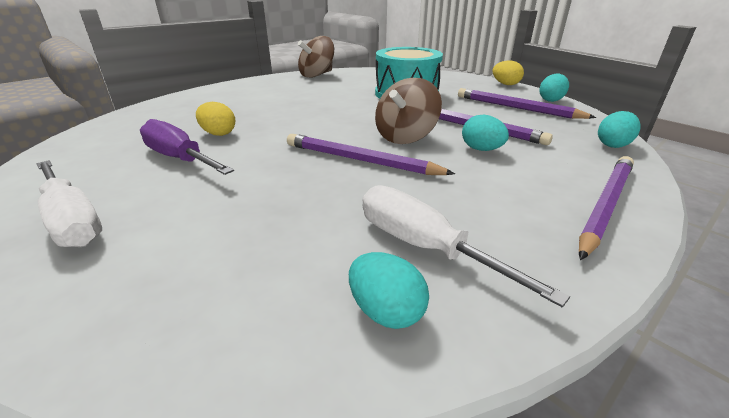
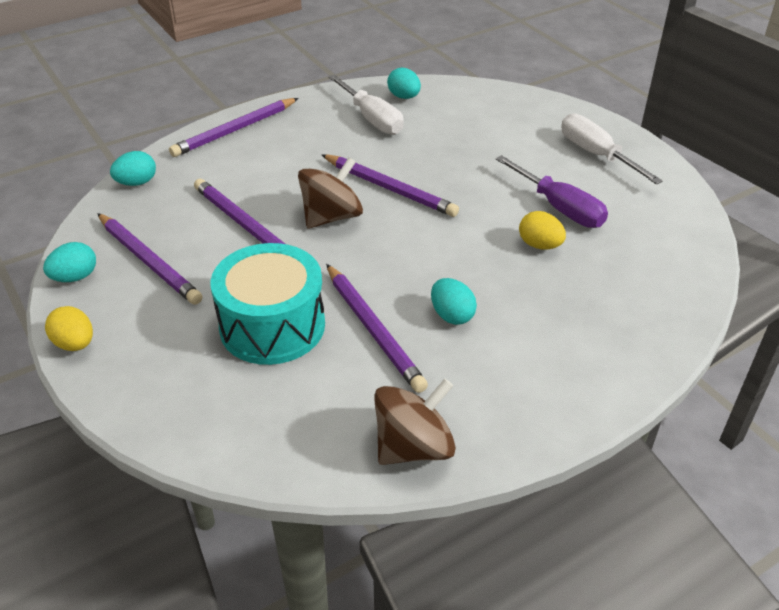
camera: 170 degrees left, 10 degrees up
turquoise egg [462,115,509,151] -> turquoise egg moved to [431,278,477,325]
none -> purple pencil [326,264,428,393]

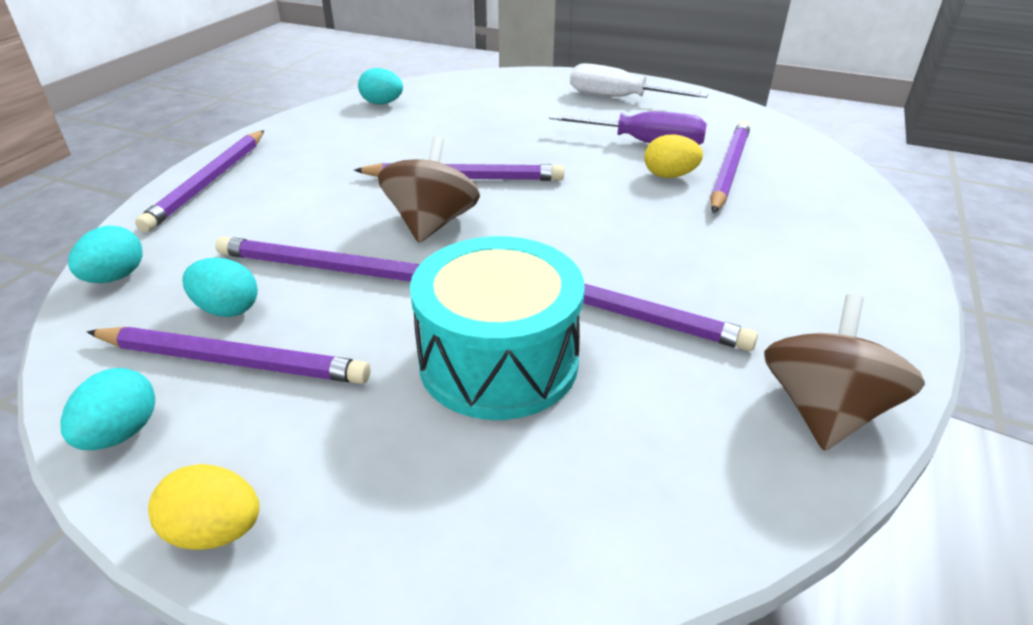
camera: 35 degrees left, 5 degrees down
white screwdriver [328,74,404,135] -> none
turquoise egg [431,278,477,325] -> turquoise egg moved to [183,258,258,317]
none -> purple pencil [710,121,750,213]

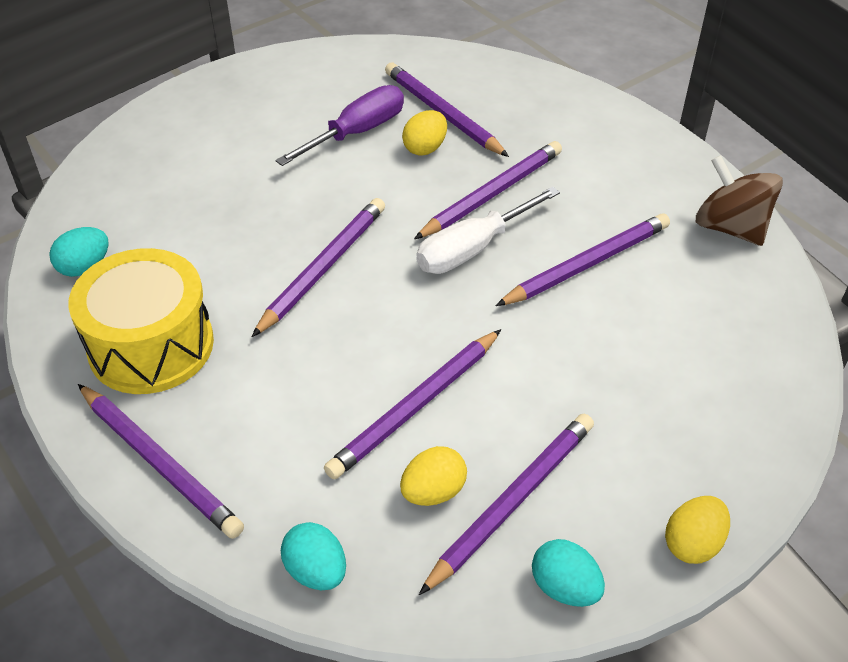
camera: 60 degrees left, 10 degrees up
turquoise egg [183,258,258,317] -> yellow egg [400,446,467,506]
brown spinning top [378,136,480,243] -> none
turquoise drum [410,236,585,420] -> none
white screwdriver [570,63,709,98] -> white screwdriver moved to [416,187,560,274]
none -> yellow drum [68,248,214,394]
none -> purple pencil [414,141,562,239]

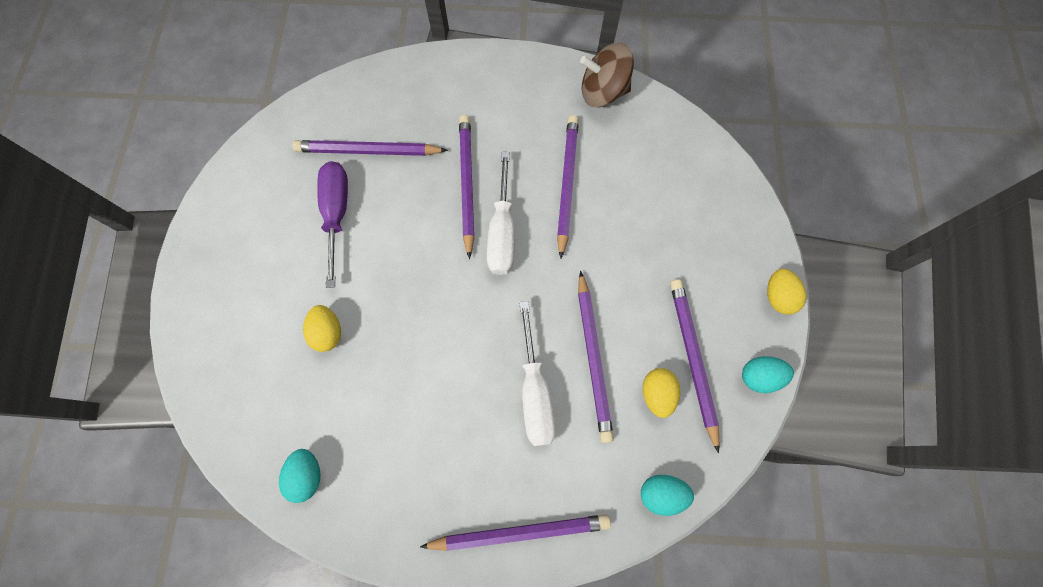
camera: 50 degrees left, 25 degrees up
yellow drum [68,248,214,394] -> none
purple pencil [252,198,385,337] -> none
yellow egg [402,110,447,156] -> yellow egg moved to [303,305,341,352]
none -> white screwdriver [519,301,556,446]

